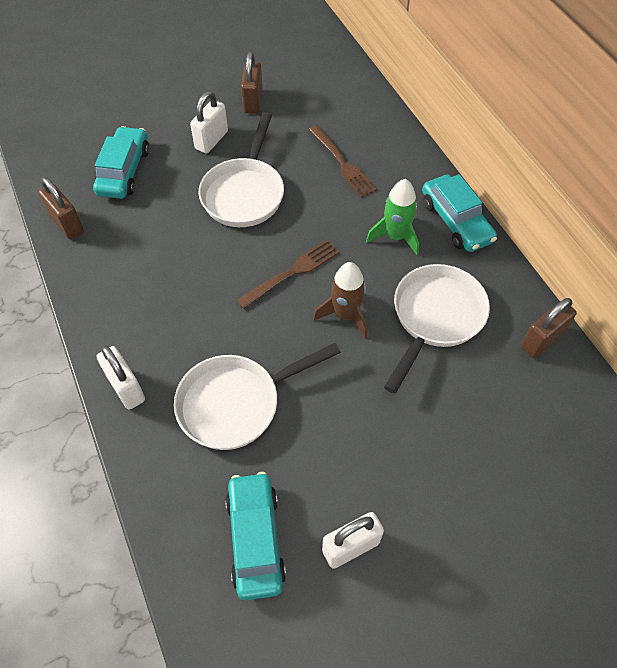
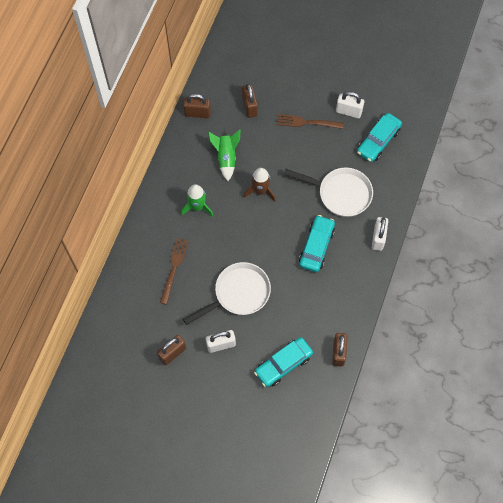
camera: 135 degrees left, 10 degrees up
brown fork [236,240,339,309] -> brown fork moved to [276,114,344,129]
white pan [384,264,490,394] -> green rocket [208,130,241,181]
turquoise car [422,174,497,252] -> turquoise car moved to [299,215,335,272]
none -> brown padlock [242,84,258,118]

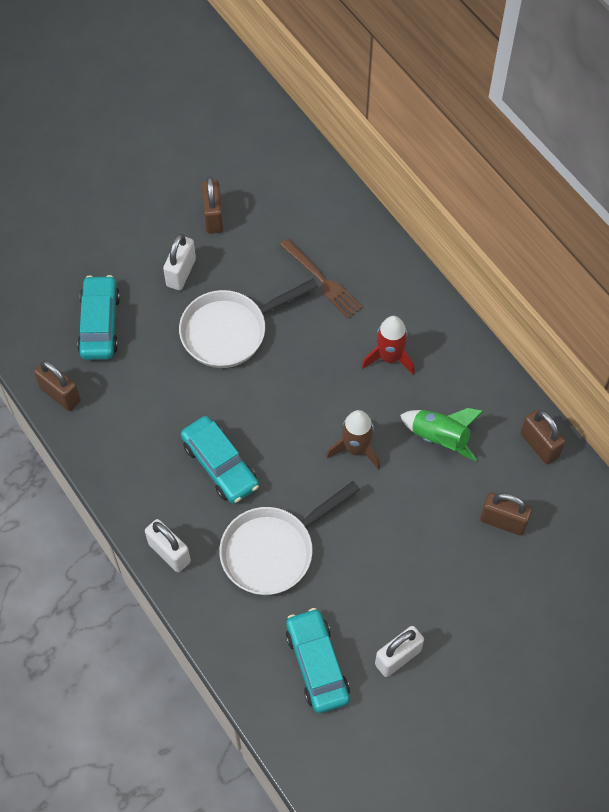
camera: 125 degrees right, 5 degrees down
green rocket [181,184,213,217] -> red rocket [362,316,415,375]
brown padlock [183,94,211,118] -> brown padlock turned 75 degrees counterclockwise [520,409,565,464]
white pan [183,262,271,325] -> white pan turned 60 degrees clockwise [179,279,318,368]
brown fork [276,114,344,129] -> none

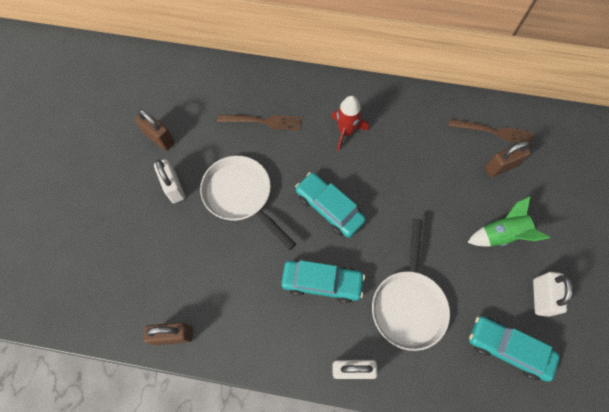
camera: 45 degrees left, 5 degrees up
turquoise car [77,275,120,360] -> turquoise car moved to [295,172,366,238]
white pan [179,279,318,368] -> white pan turned 120 degrees clockwise [200,156,296,250]
brown rocket [326,410,380,469] -> none
green rocket [400,408,483,461] -> green rocket moved to [467,196,550,247]
brown padlock [520,409,565,464] -> none
none -> brown fork [448,119,534,146]

